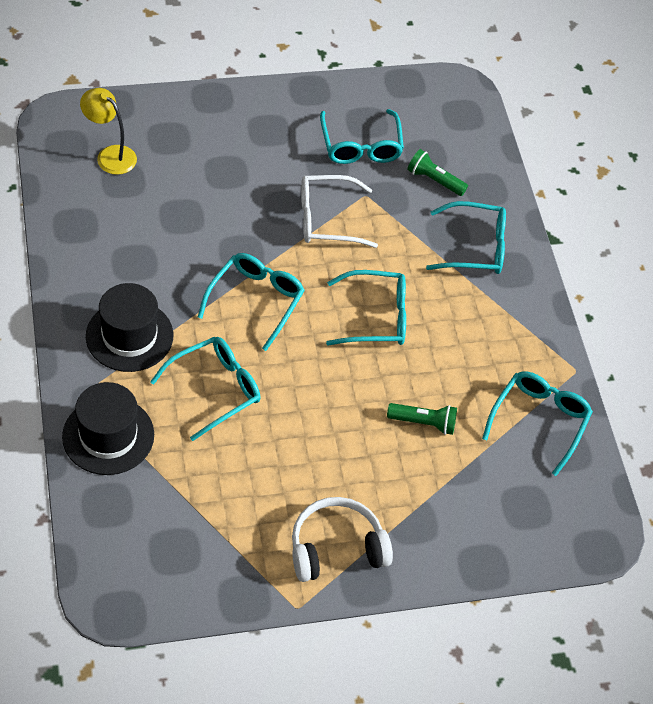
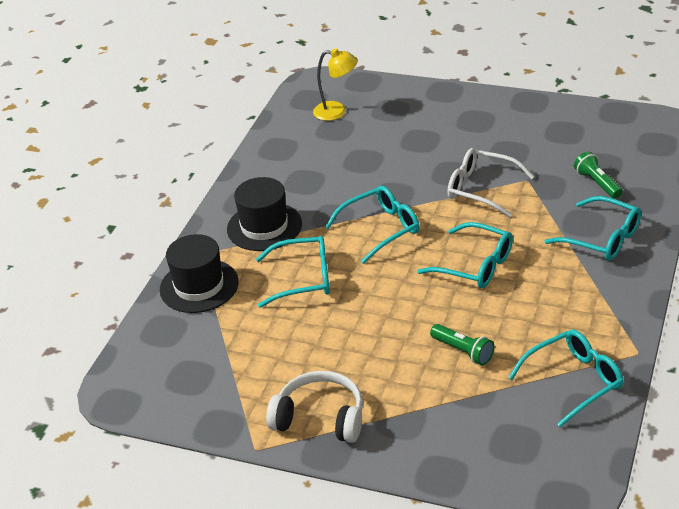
camera: 40 degrees right, 15 degrees down
yellow lamp [80,88,137,175] -> yellow lamp turned 120 degrees clockwise [313,49,358,121]
turquoise glasses [320,109,404,164] -> none

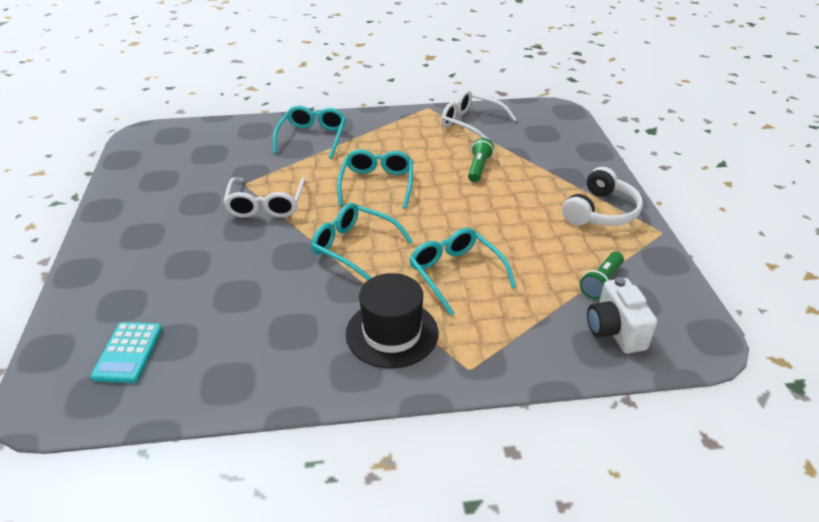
camera: 120 degrees left, 0 degrees up
black hat [160,234,239,313] -> none
white headphones [266,371,363,443] -> white headphones turned 135 degrees counterclockwise [562,167,643,226]
yellow lamp [313,49,358,121] -> turquoise calculator [90,322,163,383]
turquoise glasses [508,330,623,427] -> white glasses [441,90,517,142]
green flashlight [574,151,623,199] -> green flashlight moved to [580,252,624,299]
none -> white camera [587,277,657,354]

